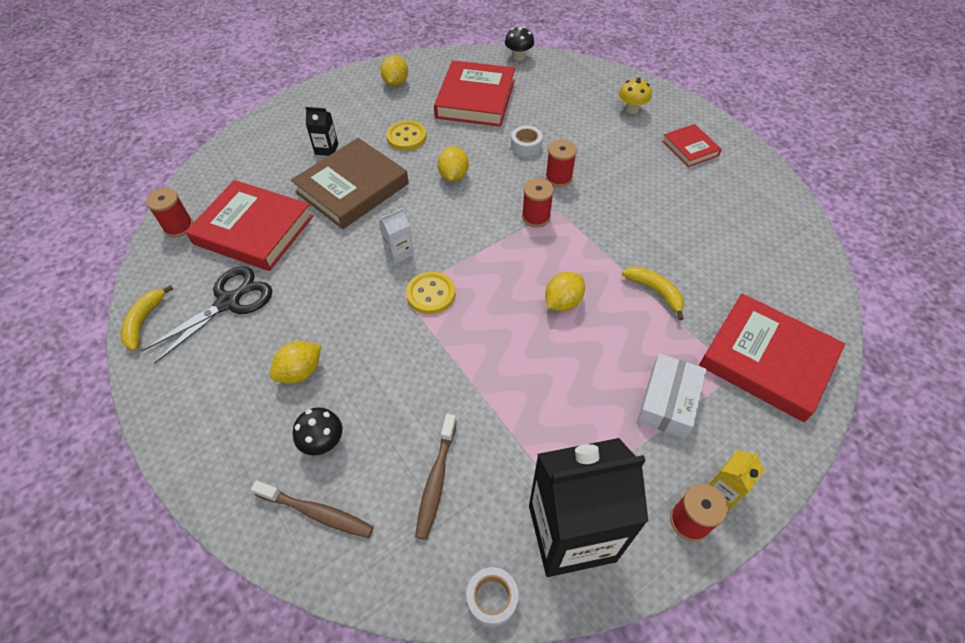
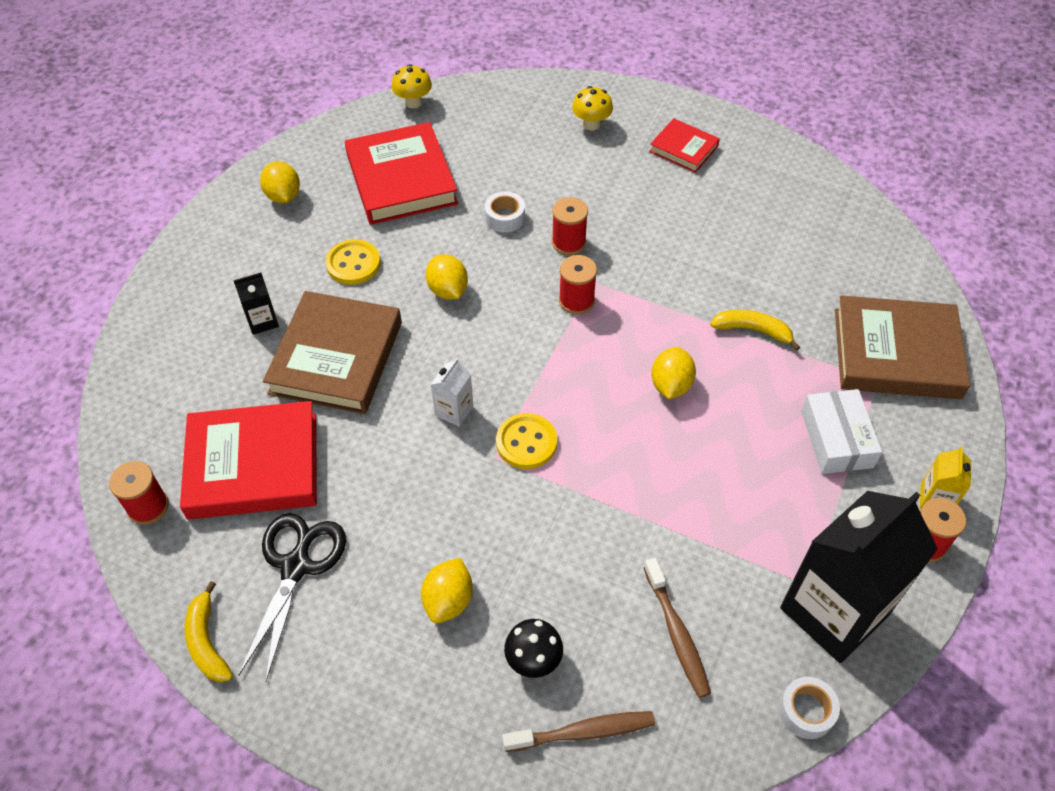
camera: 30 degrees left, 0 degrees up
black mushroom [505,26,534,61] -> yellow mushroom [392,64,432,108]
red book [699,294,845,422] -> brown book [835,296,970,399]

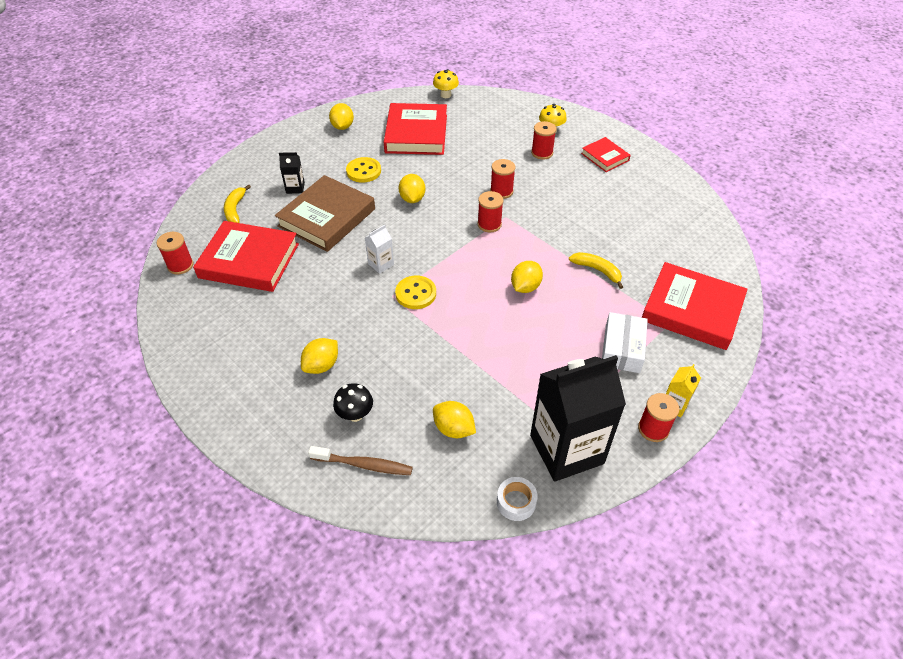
camera: 20 degrees right, 5 degrees down
yellow banana [185,581,233,682] -> yellow banana moved to [224,185,251,223]
black scissors [239,513,346,681] -> none
white tape [485,191,525,233] -> none
brown toothbrush [644,558,711,698] -> yellow lemon [433,401,476,438]
brown book [835,296,970,399] -> red book [642,262,748,350]
none -> red spool [531,121,556,160]

